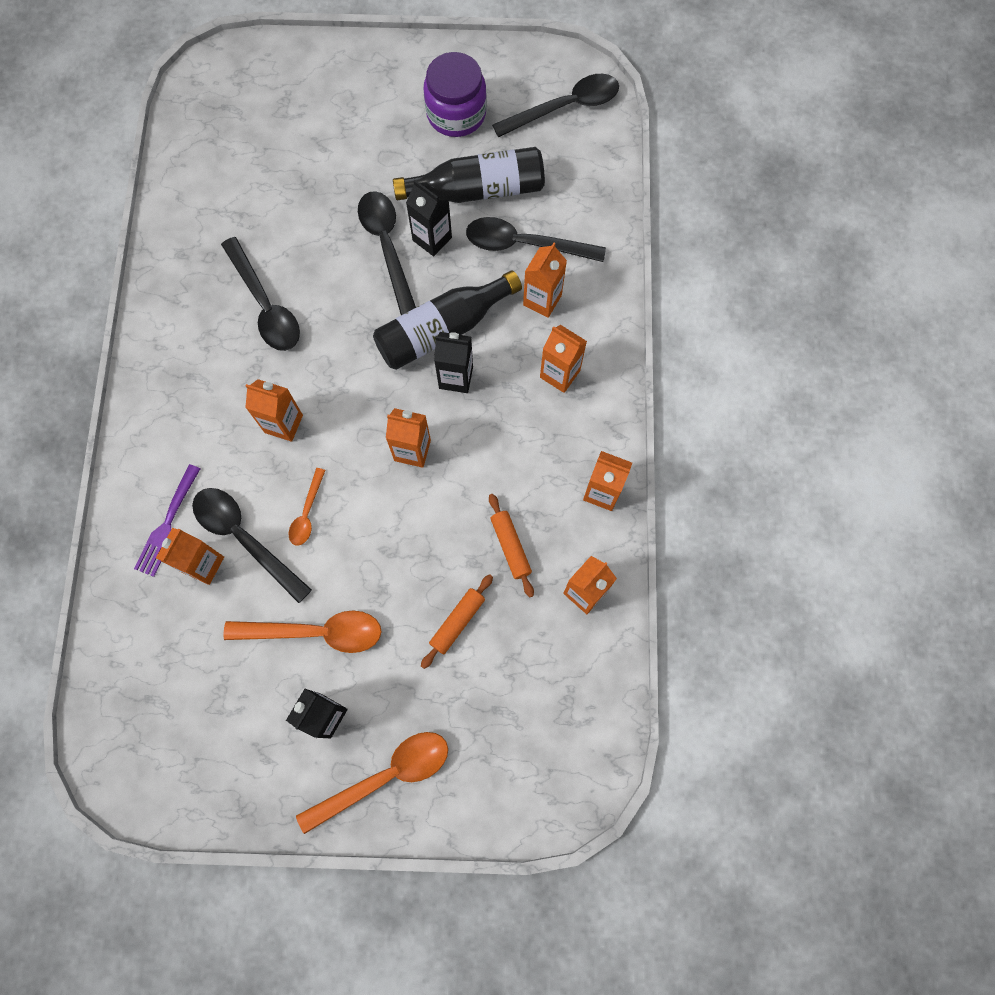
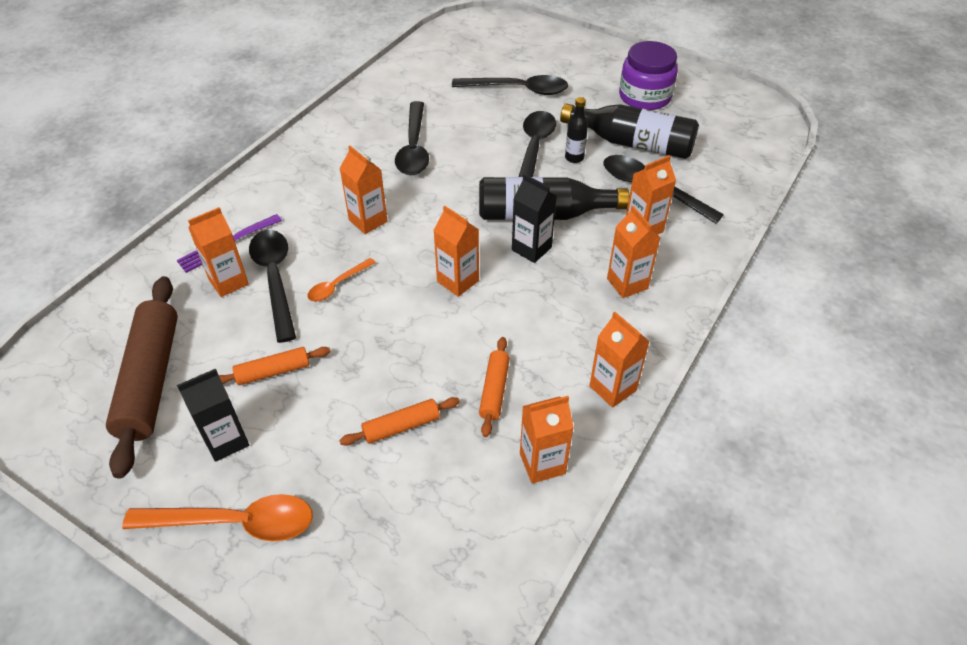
camera: 30 degrees right, 25 degrees down
orange spoon [224,610,381,653] -> orange rolling pin [219,347,330,385]
black carton [406,180,452,256] -> black bottle [565,97,588,163]
black spoon [492,74,619,137] -> black spoon moved to [452,75,568,95]
none -> brown rolling pin [106,276,178,478]

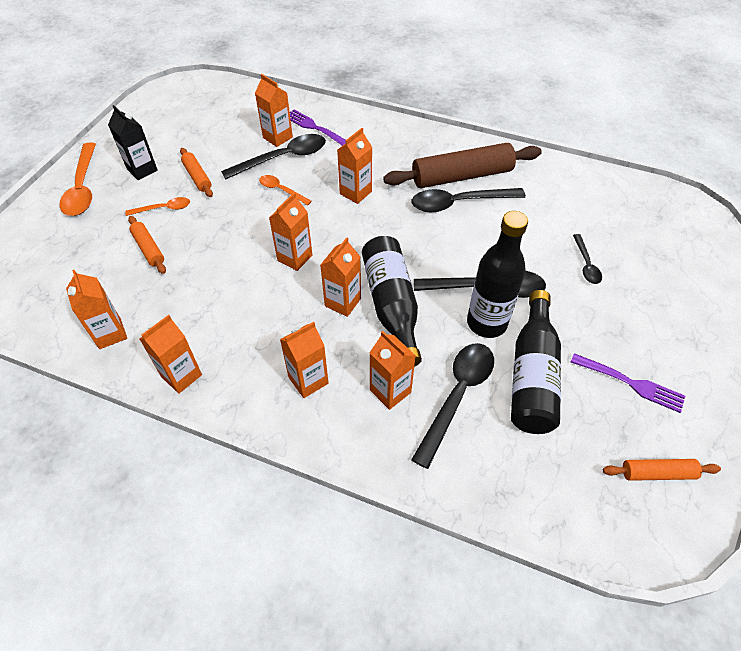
camera: 80 degrees right, 5 degrees up
brown rolling pin [106,276,178,478] -> brown rolling pin moved to [383,143,542,188]
black spoon [452,75,568,95] -> black spoon [573,234,602,284], size x0.54
orange rolling pin [479,337,510,437] -> orange rolling pin moved to [603,459,721,481]
black carton [512,174,557,263] -> orange carton [320,237,361,317]
black bottle [565,97,588,163] -> black bottle [467,211,528,338], size x2.00
purple jar [619,41,678,110] -> purple fork [571,353,685,413]
none -> orange spoon [125,197,190,216]

